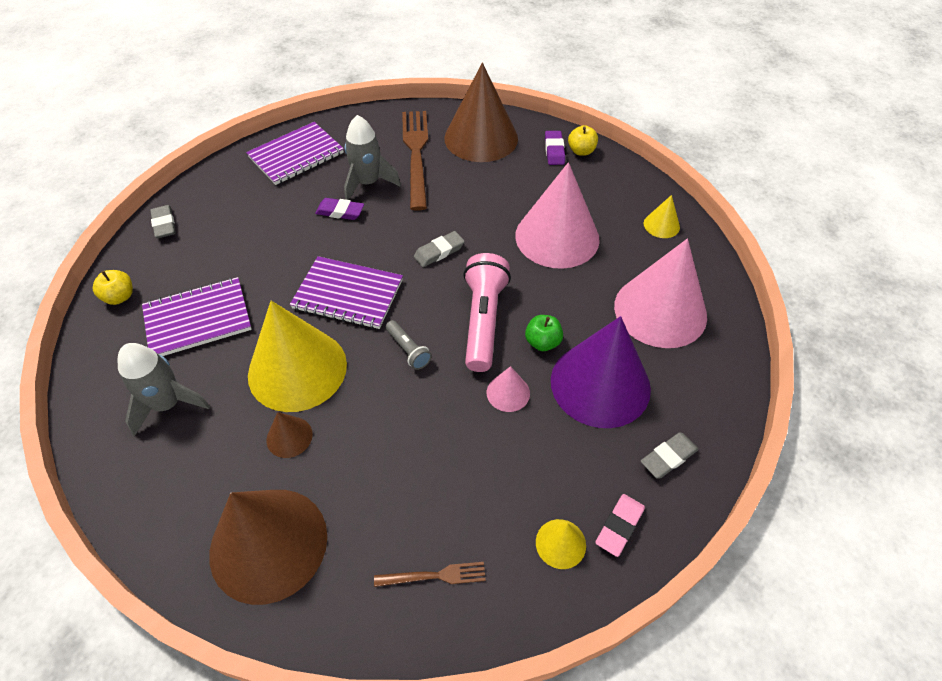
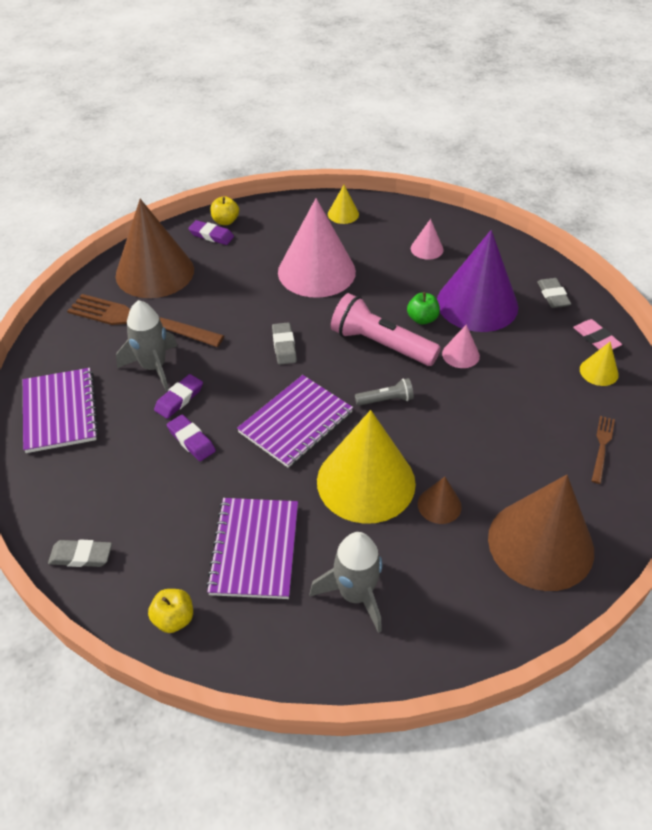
camera: 65 degrees left, 5 degrees down
pink cone [614,238,707,348] -> pink cone [411,219,444,260], size x0.43
none -> purple eraser [167,415,216,461]

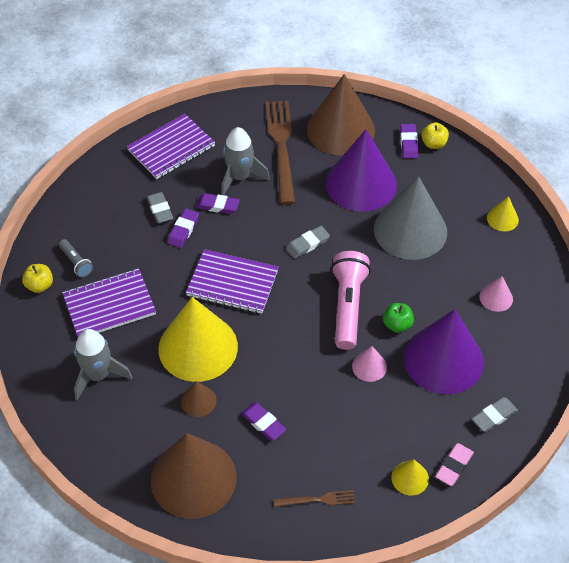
camera: 65 degrees right, 5 degrees up
grey eraser [48,539,112,567] -> grey eraser moved to [146,192,173,223]
pink cone [278,198,356,298] -> grey cone [374,176,447,260]
grey flashlight [355,378,414,406] -> grey flashlight moved to [59,239,93,277]
none -> purple eraser [241,403,286,440]
none -> purple cone [326,129,397,212]

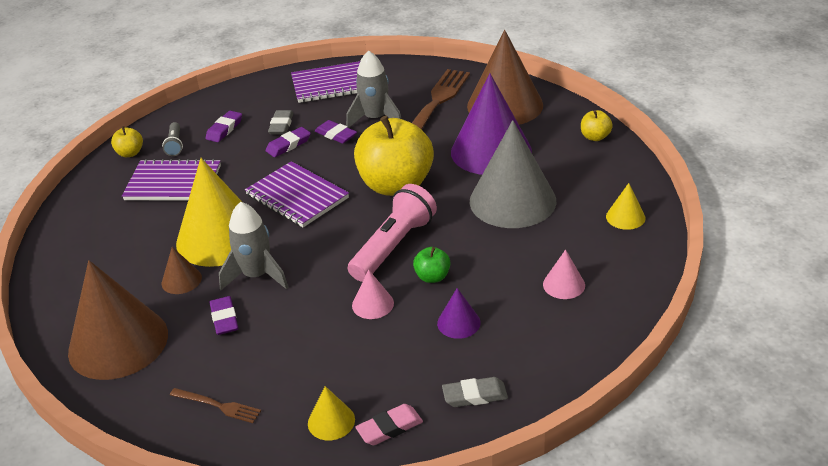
camera: 30 degrees right, 15 degrees down
grey rocket [74,329,132,400] -> grey rocket moved to [219,202,288,290]
grey eraser [286,226,330,259] -> yellow apple [354,116,434,196]
purple eraser [400,124,419,158] -> purple eraser moved to [206,111,242,142]
purple cone [404,309,484,394] -> purple cone [437,288,481,339], size x0.43

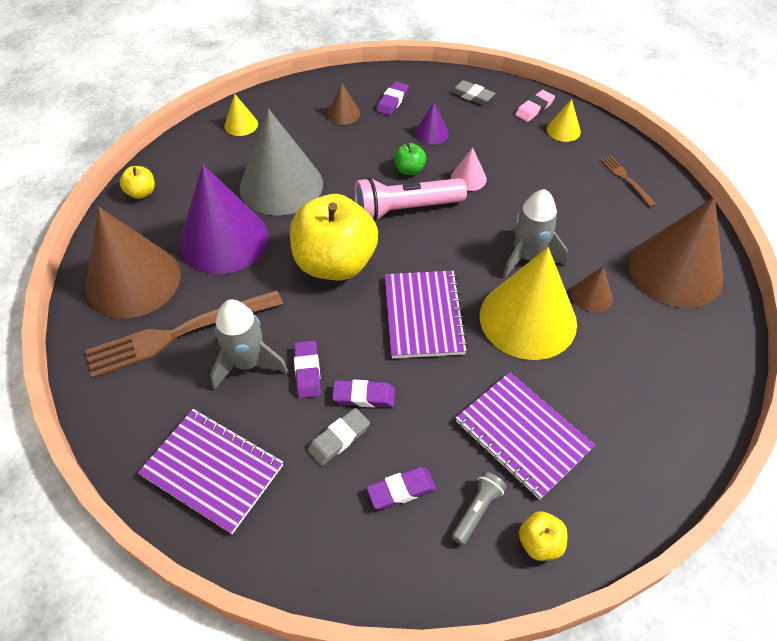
camera: 140 degrees left, 15 degrees up
purple eraser [209,296,239,335] -> purple eraser moved to [376,81,409,116]
pink eraser [355,404,423,445] -> pink eraser turned 60 degrees counterclockwise [515,90,555,122]
pink cone [543,250,585,299] -> brown cone [327,83,360,125]

